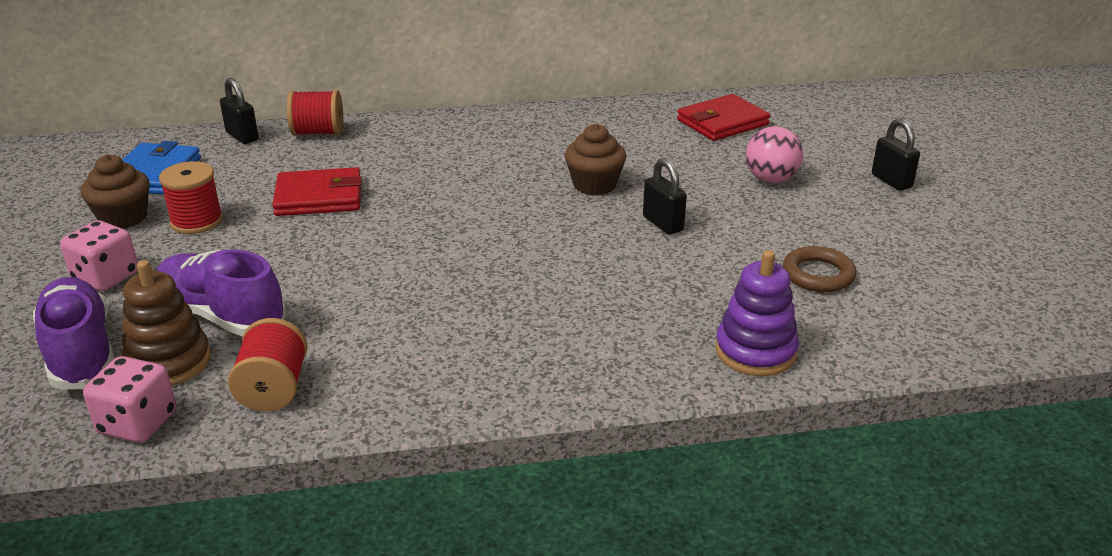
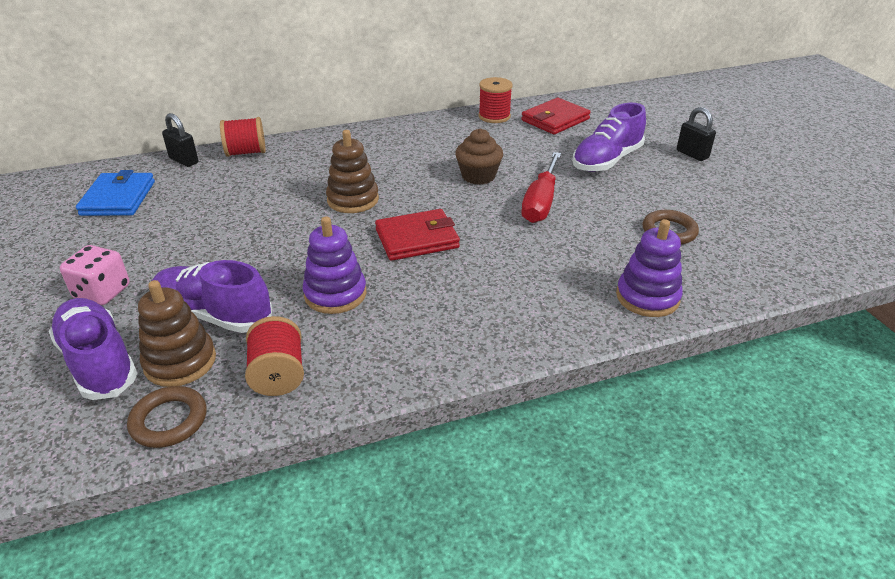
camera: 10 degrees left, 5 degrees up
brown cupcake [81,155,150,229] -> none
pink dice [83,356,176,443] -> brown ring [127,386,207,448]
red spool [159,161,223,234] -> red spool moved to [478,77,513,123]
red wallet [272,167,362,216] -> red wallet moved to [375,209,460,261]
black padlock [643,158,687,235] -> red screwdriver [521,152,561,223]
pink ball [745,126,803,183] -> purple shoe [572,103,646,172]
none -> purple stacking toy [303,216,366,314]
none -> brown stacking toy [326,130,379,213]

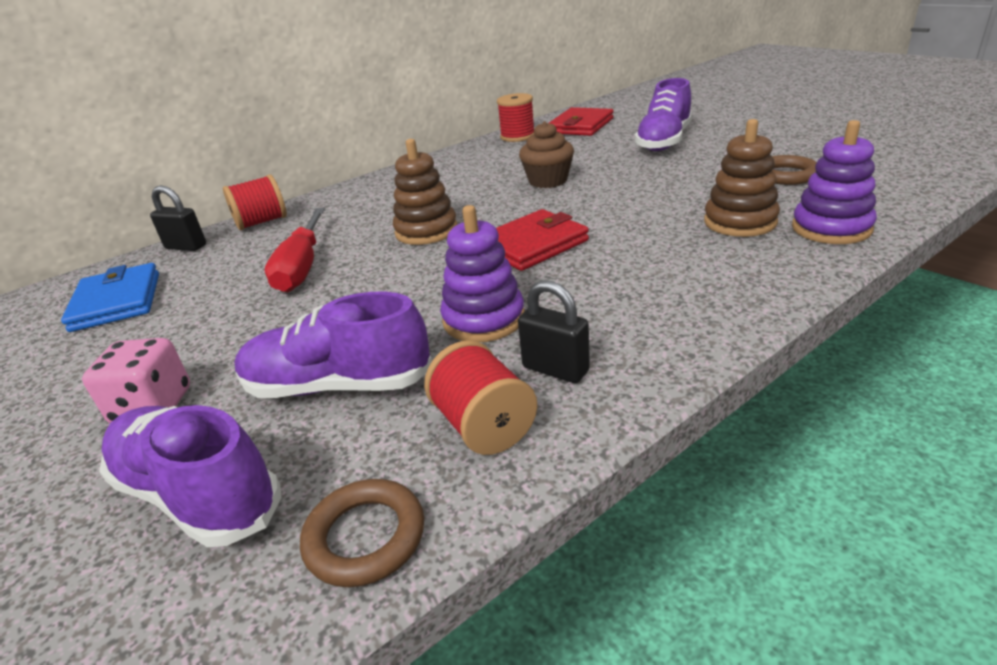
camera: 15 degrees left, 5 degrees down
brown stacking toy [138,280,216,387] -> brown stacking toy moved to [704,119,780,237]
red screwdriver [521,152,561,223] -> red screwdriver moved to [265,207,325,292]
black padlock [677,107,716,161] -> black padlock moved to [518,280,590,383]

